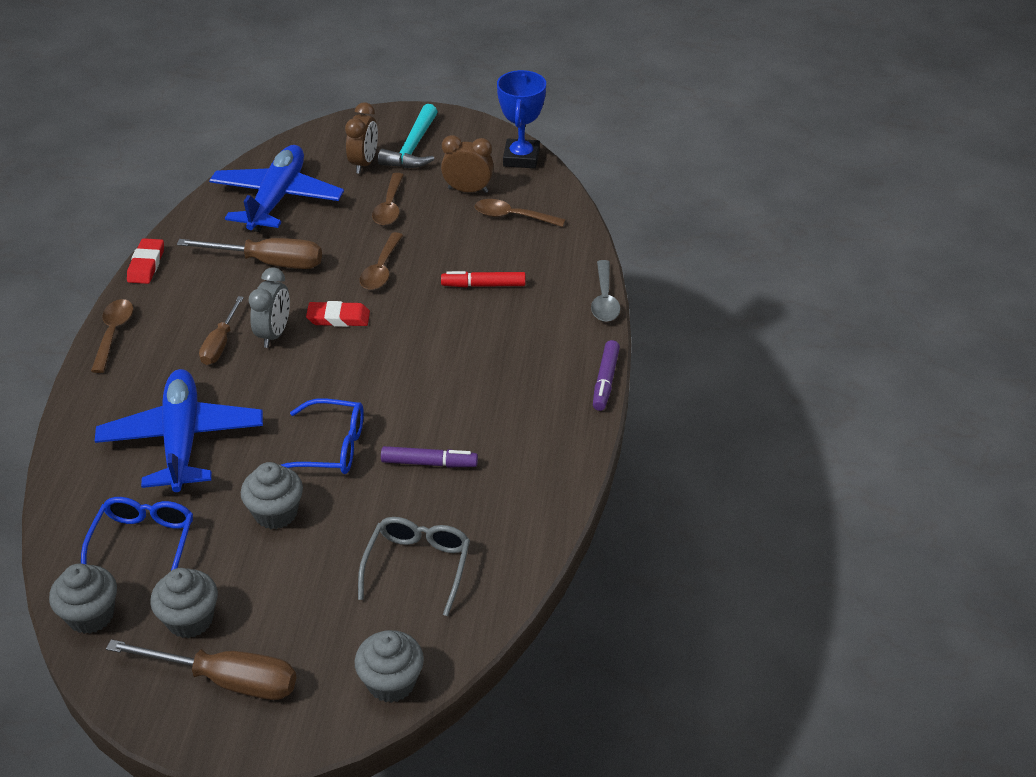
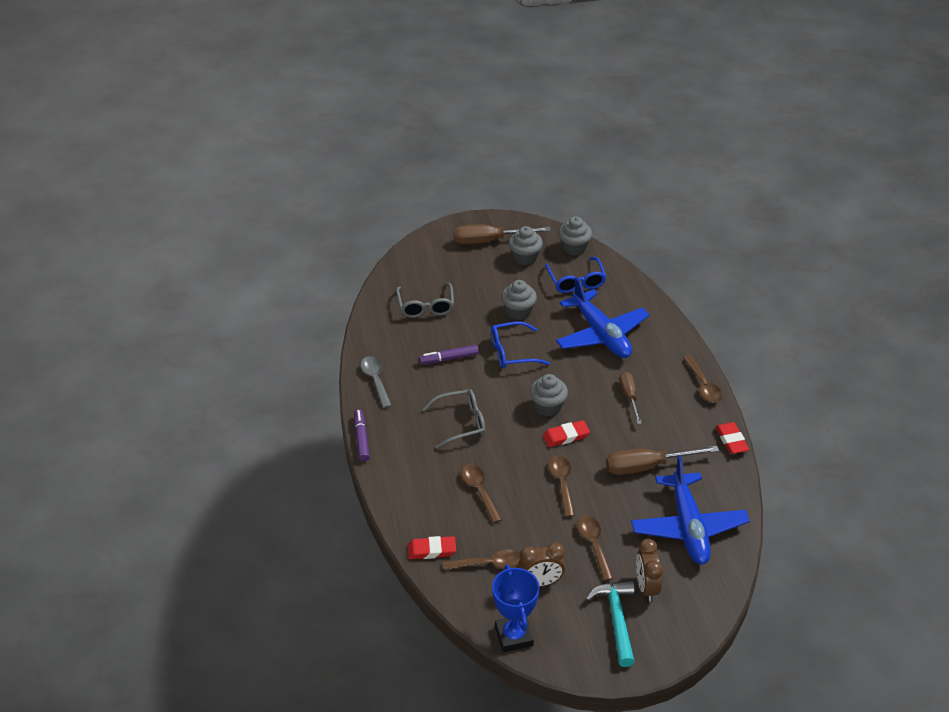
camera: 160 degrees right, 0 degrees up
grey clock [249,267,290,348] -> none
grey cupcake [355,630,424,703] -> grey cupcake moved to [530,374,568,416]
red marker [441,271,526,287] -> brown spoon [461,464,502,523]
grey spoon [591,260,620,322] -> grey spoon moved to [361,356,392,408]
none -> red eraser [407,536,456,559]
none -> grey glasses [422,389,486,449]

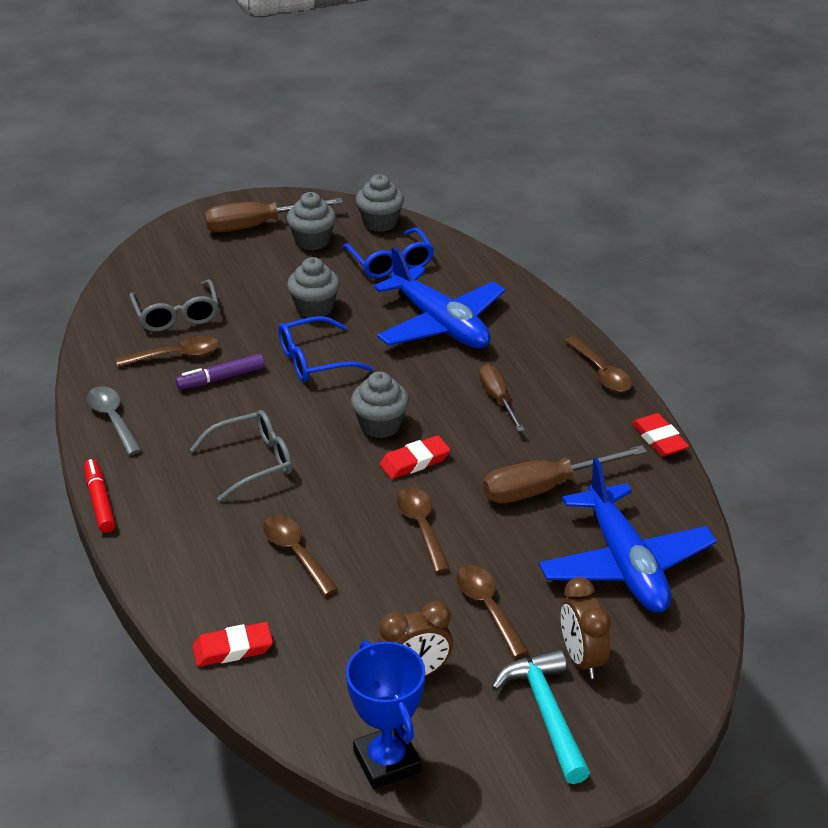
camera: 10 degrees left, 5 degrees down
purple marker [354,409,370,461] -> red marker [84,459,116,533]
brown spoon [443,550,520,570] -> brown spoon moved to [116,336,219,367]

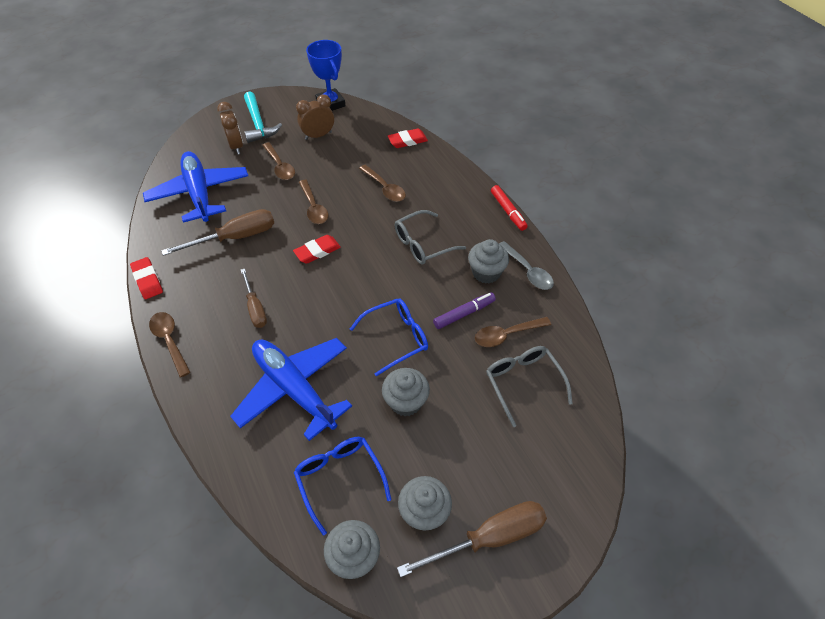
camera: 175 degrees right, 15 degrees up
grey cupcake [351,371,409,438] -> grey cupcake moved to [468,239,509,283]

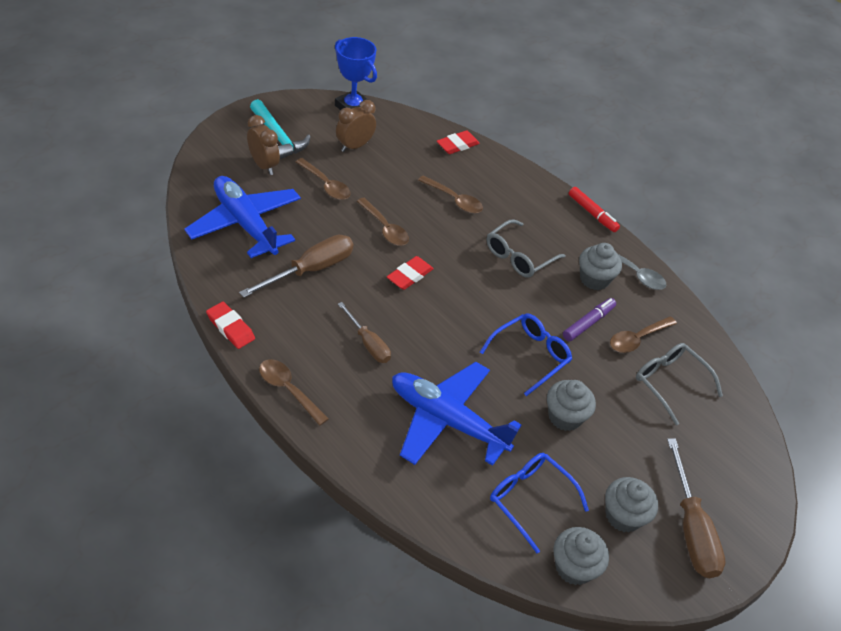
camera: 20 degrees left, 5 degrees down
brown screwdriver [397,501,547,577] -> brown screwdriver turned 120 degrees clockwise [667,438,726,578]

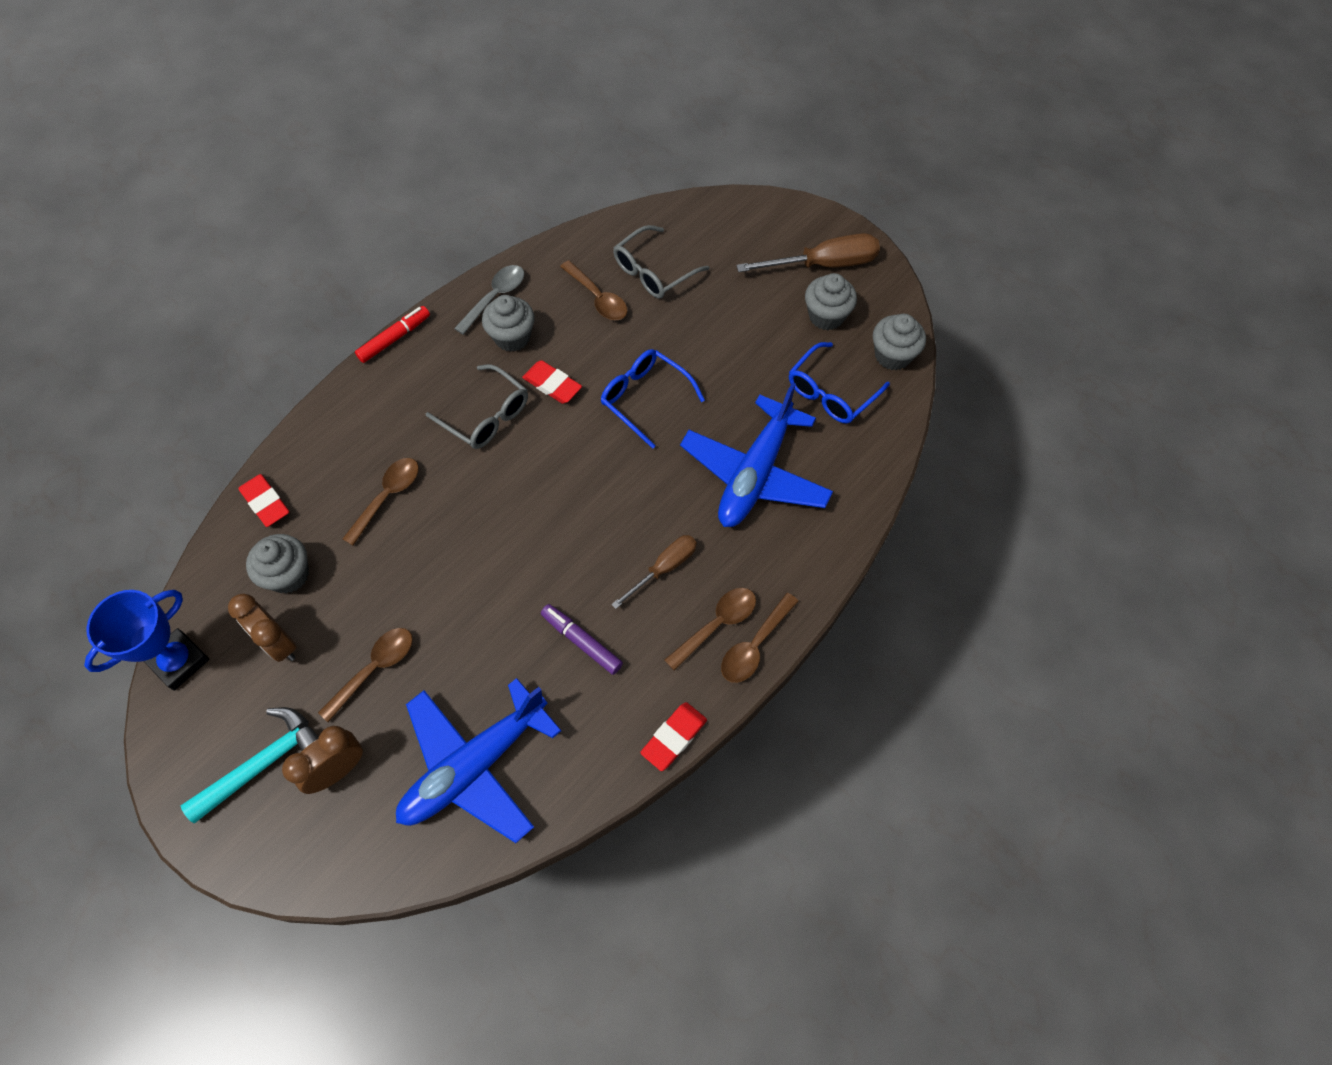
camera: 90 degrees left, 15 degrees up
brown screwdriver [239,235,353,298] -> none
brown spoon [357,198,409,246] -> brown spoon moved to [665,588,756,671]
red eraser [387,256,434,290] -> red eraser moved to [522,360,582,404]
grey cupcake [547,380,596,431] -> grey cupcake moved to [246,534,309,594]
purple marker [563,298,616,342] -> purple marker moved to [541,604,623,675]

